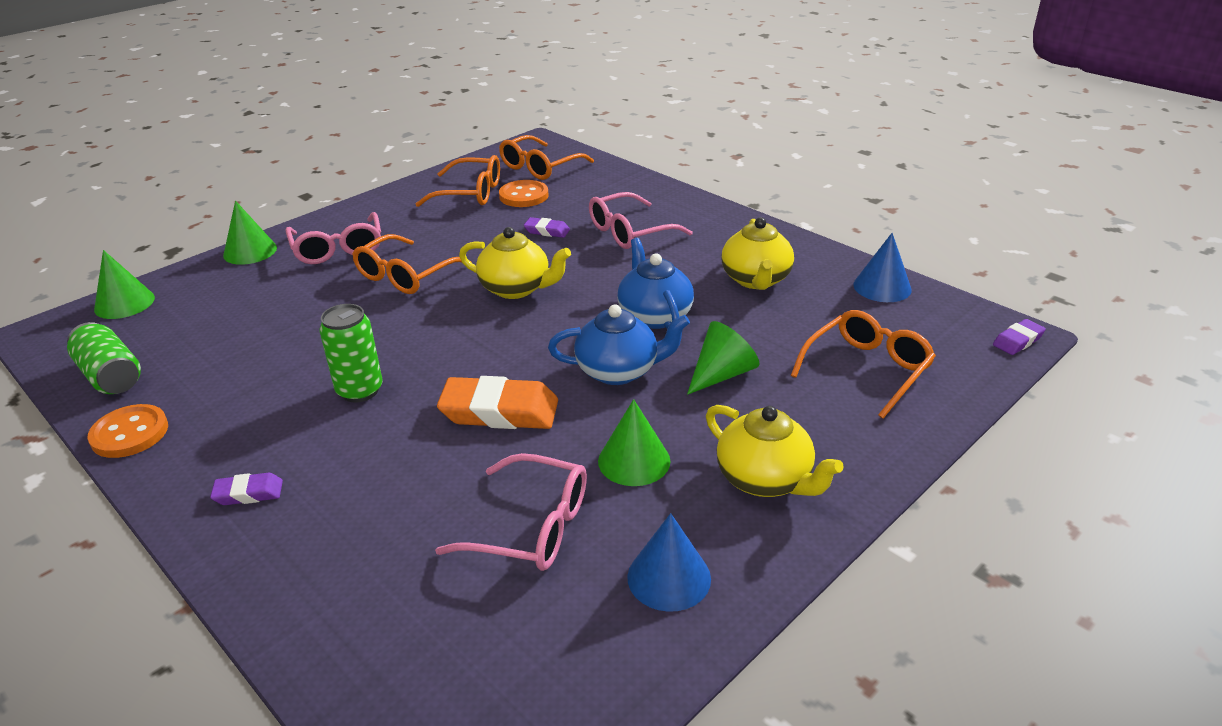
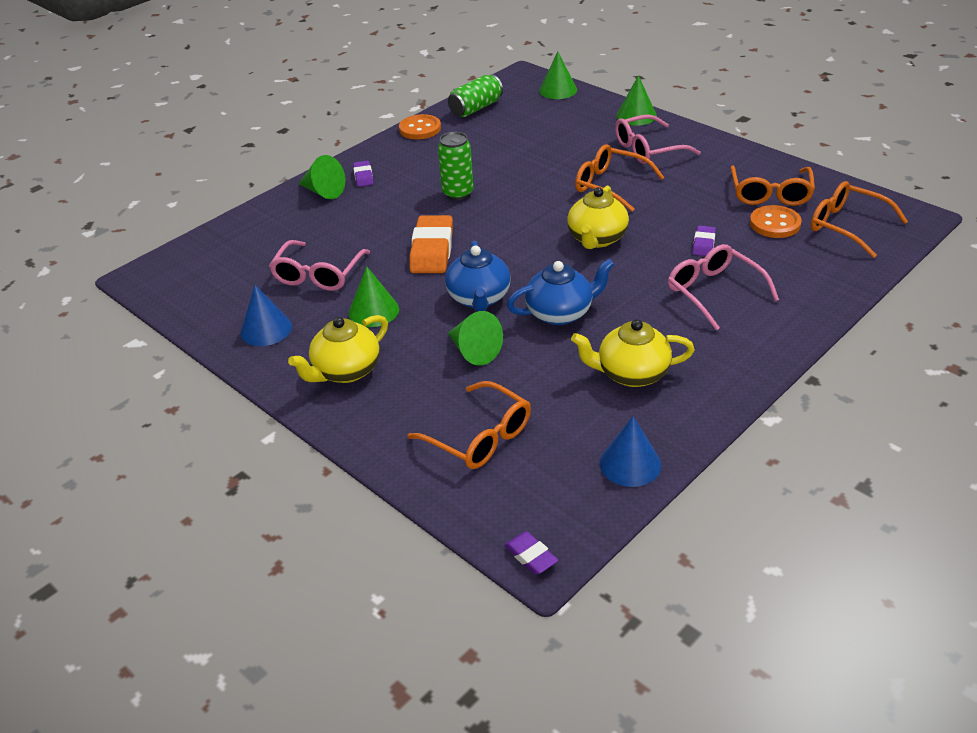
camera: 90 degrees right, 5 degrees up
none -> green cone [299,155,345,199]

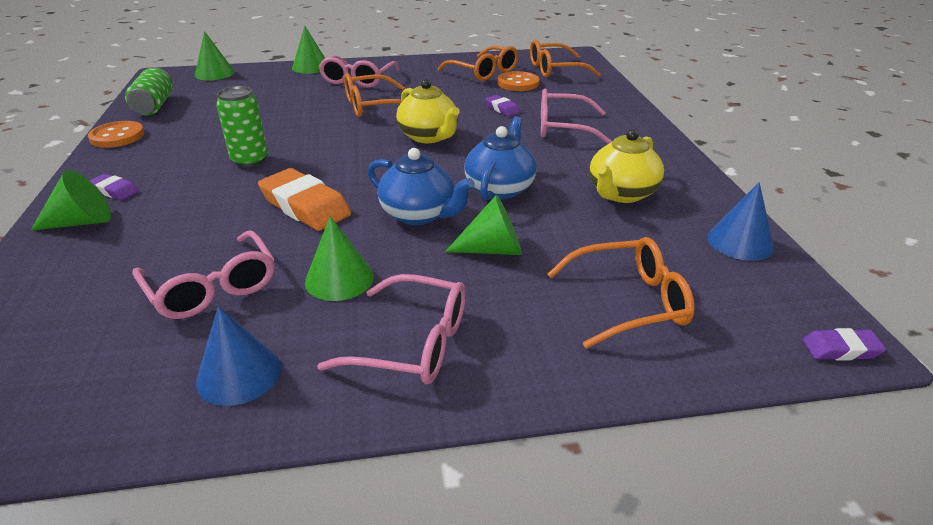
camera: 55 degrees left, 5 degrees down
yellow teapot [288,315,388,383] -> pink glasses [317,274,466,384]

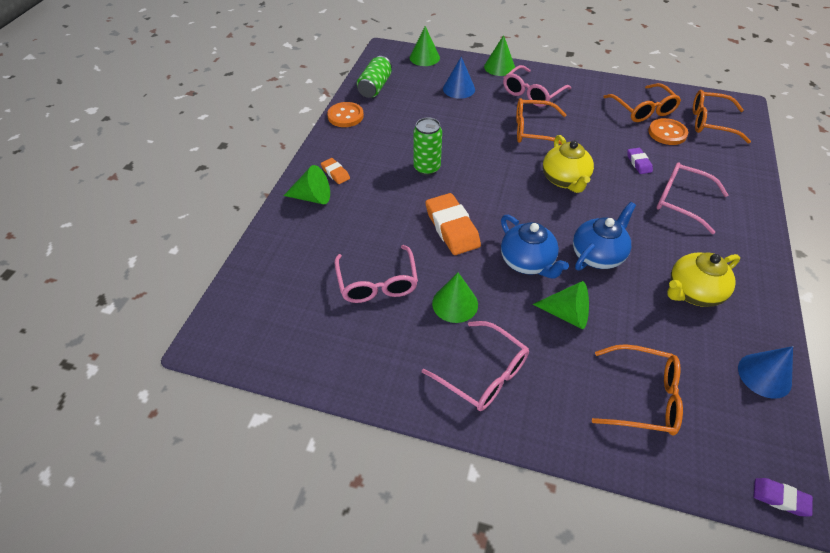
camera: 25 degrees right, 15 degrees up
purple eraser [89,174,139,200] -> orange eraser [321,158,350,184]
blue cone [196,306,281,406] -> blue cone moved to [443,57,475,99]

